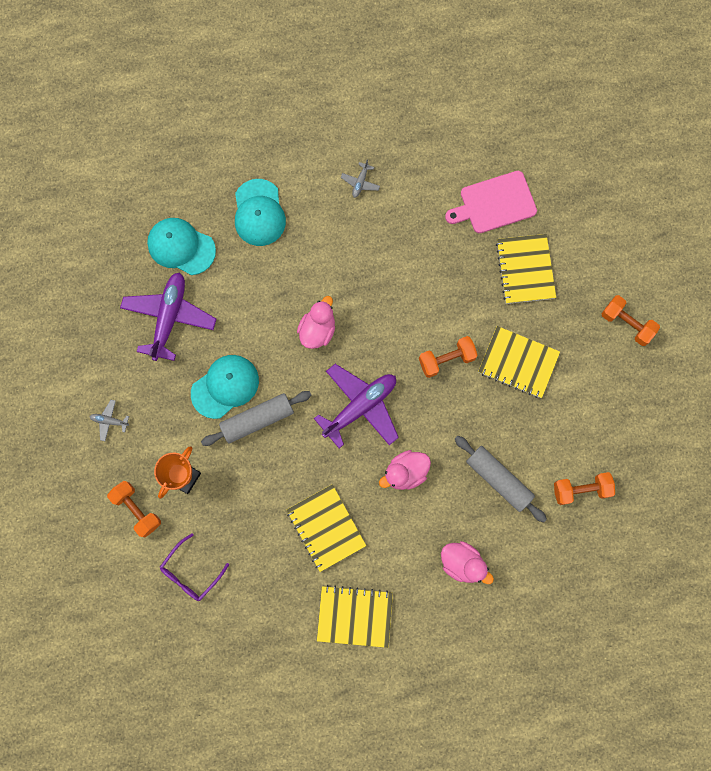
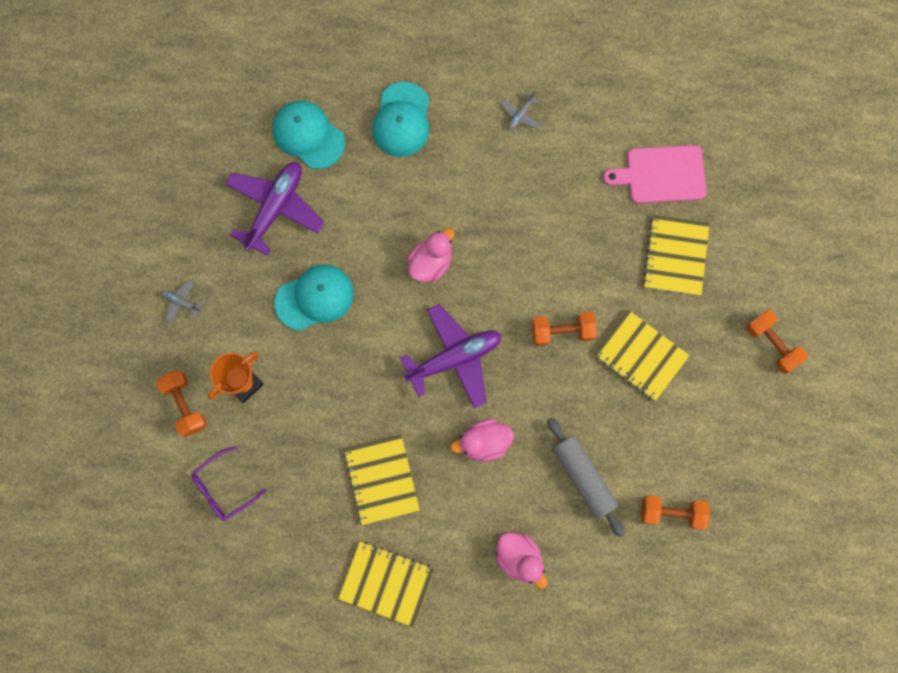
camera: 15 degrees right, 0 degrees up
grey rolling pin [201,391,311,446] -> none

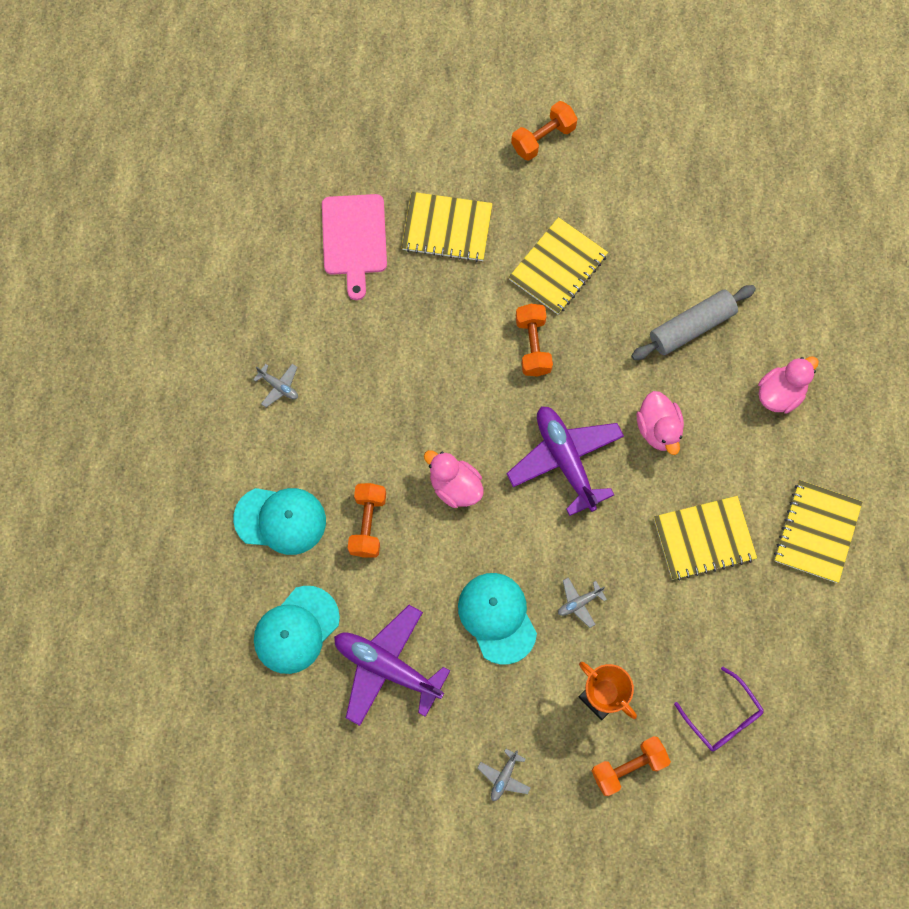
camera: 90 degrees left, 5 degrees down
orange dumbbell [641,496,710,530] -> orange dumbbell moved to [348,483,386,558]
none -> grey plane [558,577,607,628]

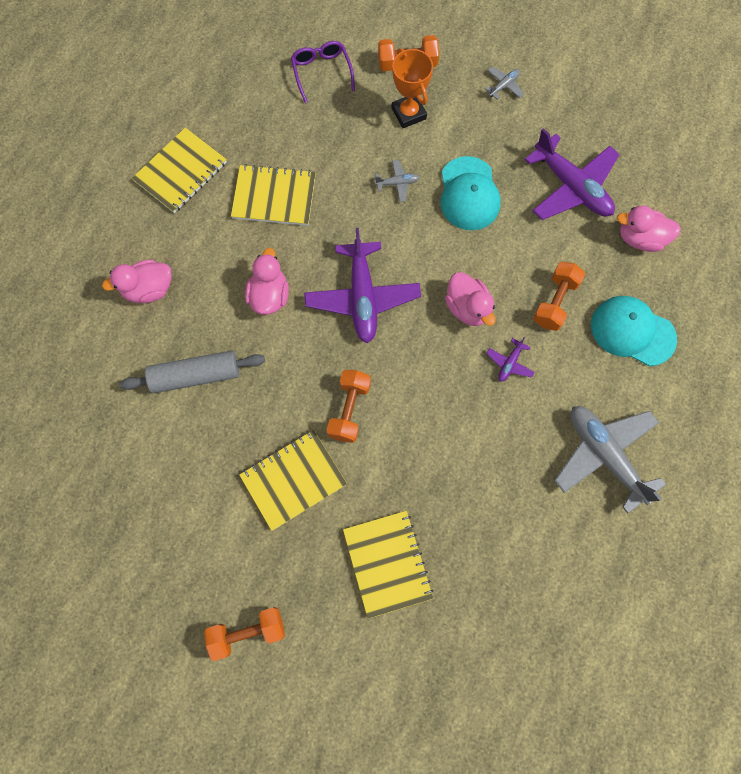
camera: 160 degrees left, 0 degrees up
grey plane [253,364,298,408] -> grey plane [554,406,666,514], size x2.32
turquoise cap [254,586,340,674] -> pink duck [617,206,681,252]
pink cutting board [322,194,387,300] -> none
yellow notebook [401,192,493,262] -> yellow notebook turned 45 degrees clockwise [343,511,433,619]
none -> purple plane [486,337,534,381]

